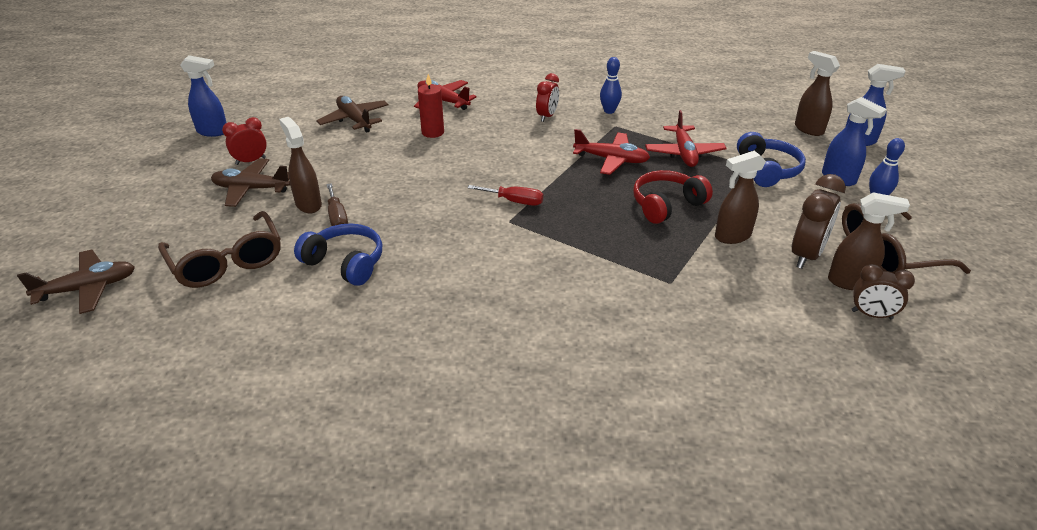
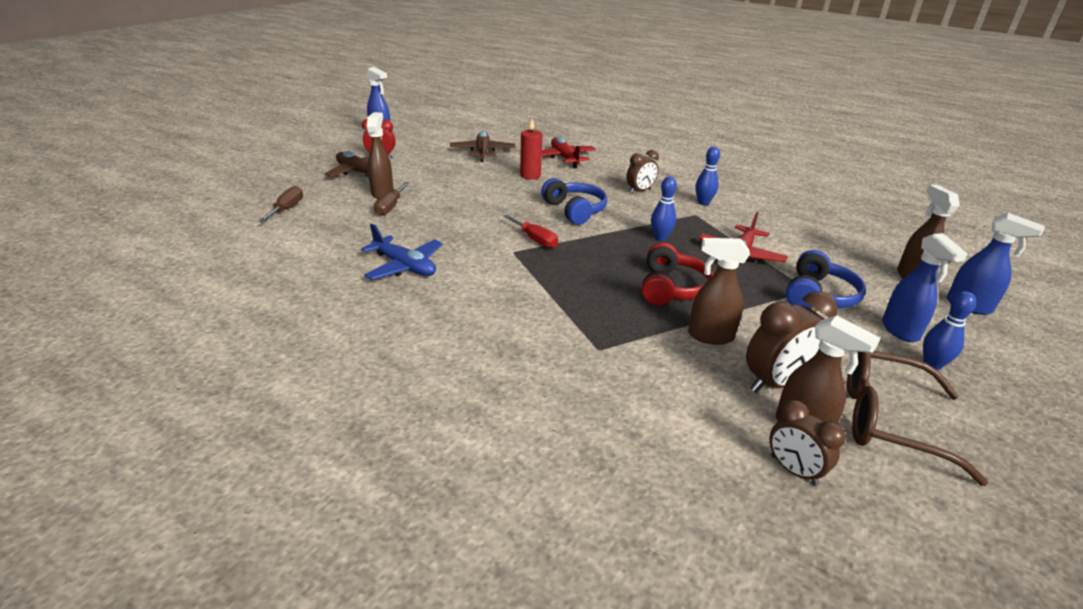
camera: 30 degrees right, 5 degrees down
brown plane [17,249,135,314] -> none
brown glasses [158,211,281,288] -> brown screwdriver [259,186,303,222]
blue headphones [294,223,382,286] -> blue headphones moved to [541,178,607,225]
red clock [536,73,559,122] -> brown clock [626,150,659,194]
red plane [573,129,650,175] -> blue bowling pin [651,177,677,241]
red headphones [633,170,713,224] -> red headphones turned 105 degrees clockwise [641,243,713,305]
none -> blue plane [361,224,443,280]

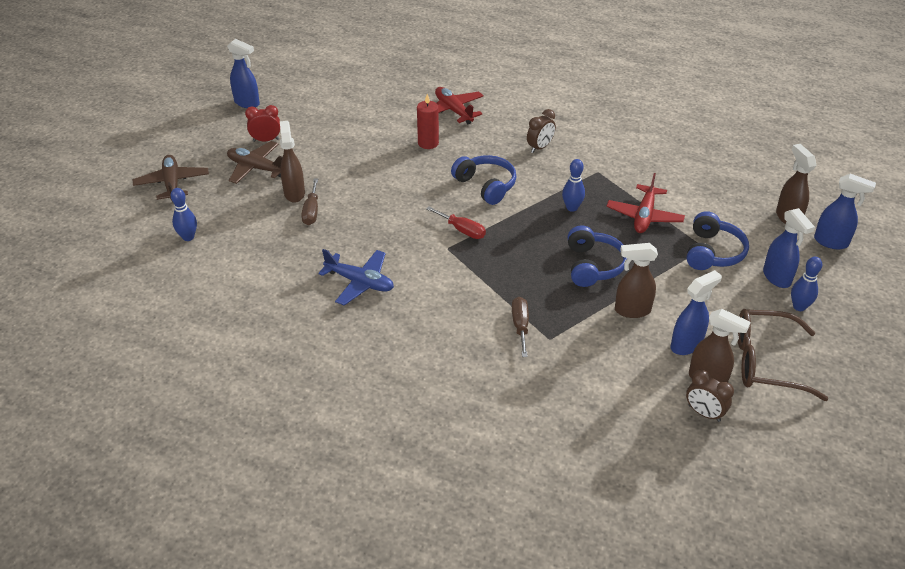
camera: 10 degrees left, 10 degrees up
brown screwdriver [259,186,303,222] -> brown screwdriver moved to [512,297,529,357]
brown plane [450,131,515,162] -> brown plane moved to [133,155,209,202]
red headphones [641,243,713,305] -> blue headphones [567,225,627,287]
blue bowling pin [695,147,720,205] -> blue bowling pin moved to [171,188,197,241]
brown clock [746,291,838,392] -> blue spray bottle [671,270,722,355]

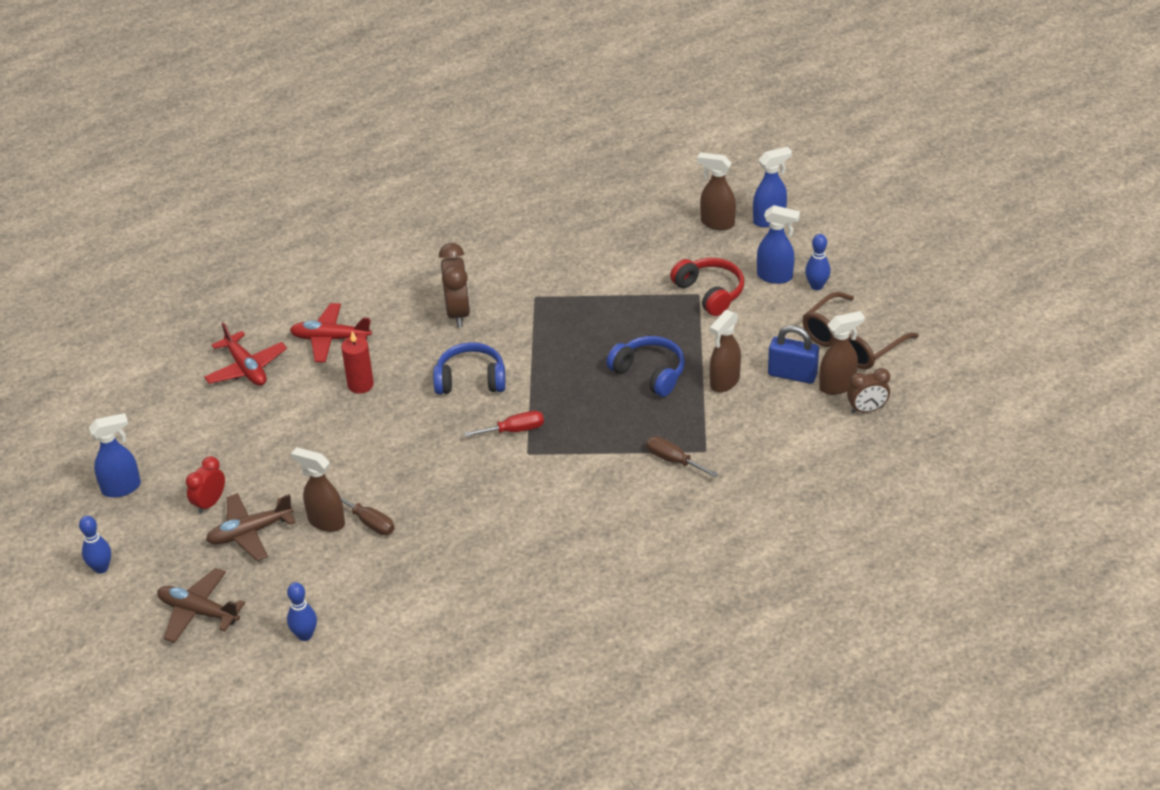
camera: 50 degrees left, 0 degrees up
blue plane [318,249,394,305] -> none
brown clock [527,109,556,153] -> brown clock [439,243,470,328], size x1.53
blue bowling pin [562,159,585,212] -> blue bowling pin moved to [79,516,111,574]
red plane [606,173,685,233] -> red plane moved to [204,322,287,386]
blue spray bottle [671,270,722,355] -> blue padlock [768,325,819,384]
blue headphones [687,211,749,270] -> red headphones [670,258,744,316]

